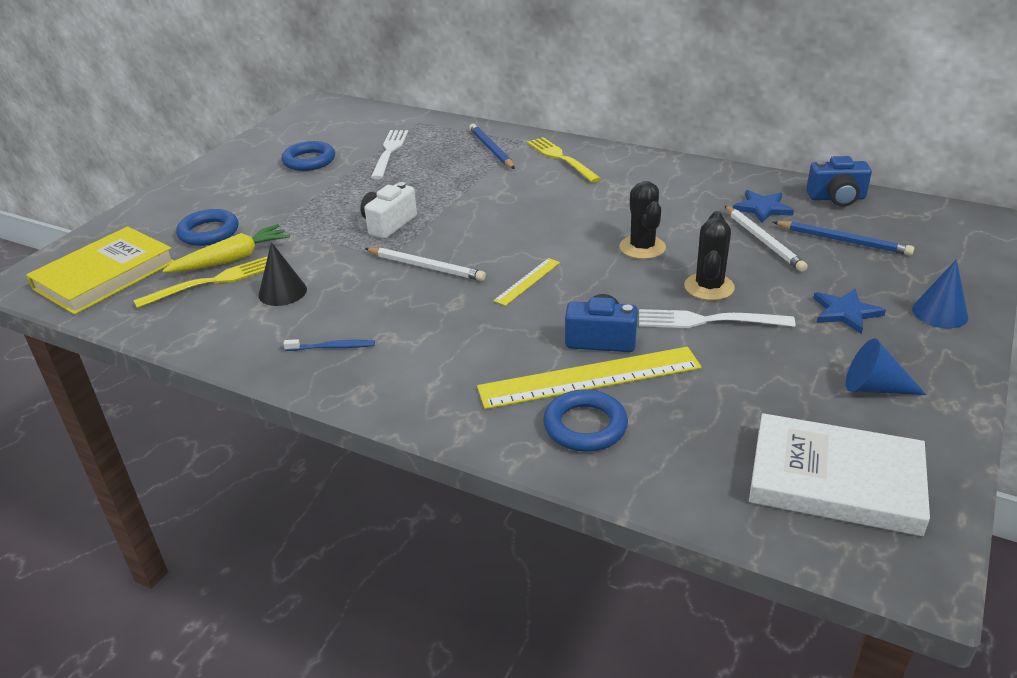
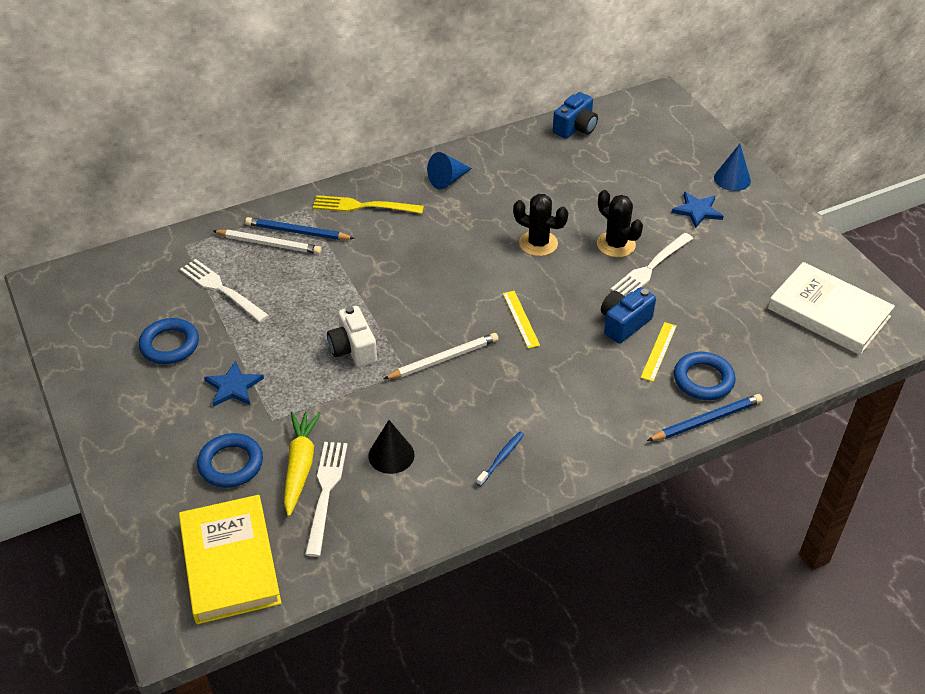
camera: 55 degrees left, 10 degrees up
yellow fork [133,256,268,309] -> white fork [305,442,348,557]
yellow ruler [477,347,701,409] -> yellow ruler [641,322,676,382], size x0.49
white pencil [725,206,808,272] -> white pencil moved to [213,230,321,254]
blue star [733,190,794,223] -> blue star moved to [204,360,264,407]
white book [749,413,930,536] -> white book turned 75 degrees clockwise [768,262,895,355]
blue pencil [773,221,914,256] -> blue pencil moved to [647,394,763,441]
blue cone [846,339,926,395] -> blue cone moved to [427,152,472,190]

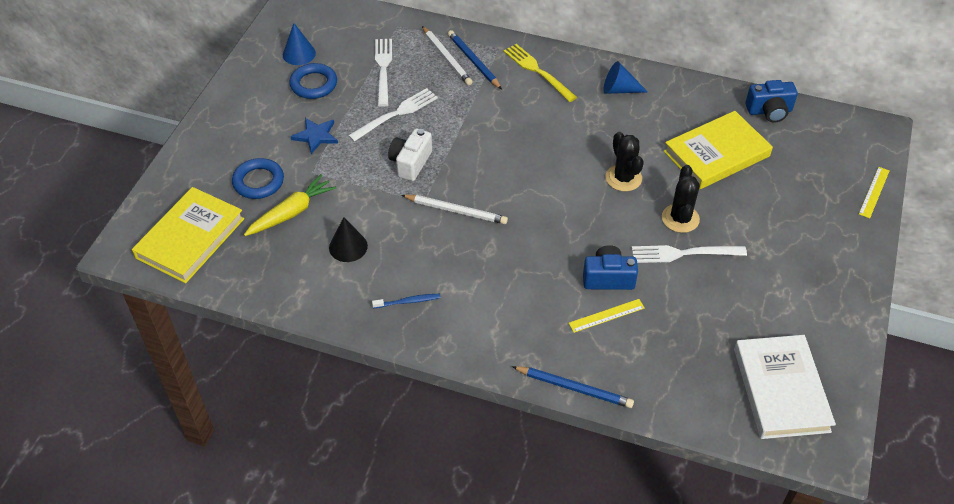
camera: 45 degrees right, 5 degrees up
white fork [305,442,348,557] -> white fork moved to [348,88,438,142]
yellow ruler [503,291,540,348] -> yellow ruler moved to [859,167,889,218]
blue star [671,192,724,228] -> none
blue ring [674,352,736,400] -> none
blue cone [714,144,751,191] -> blue cone moved to [283,23,316,65]
none -> yellow book [664,111,773,189]

